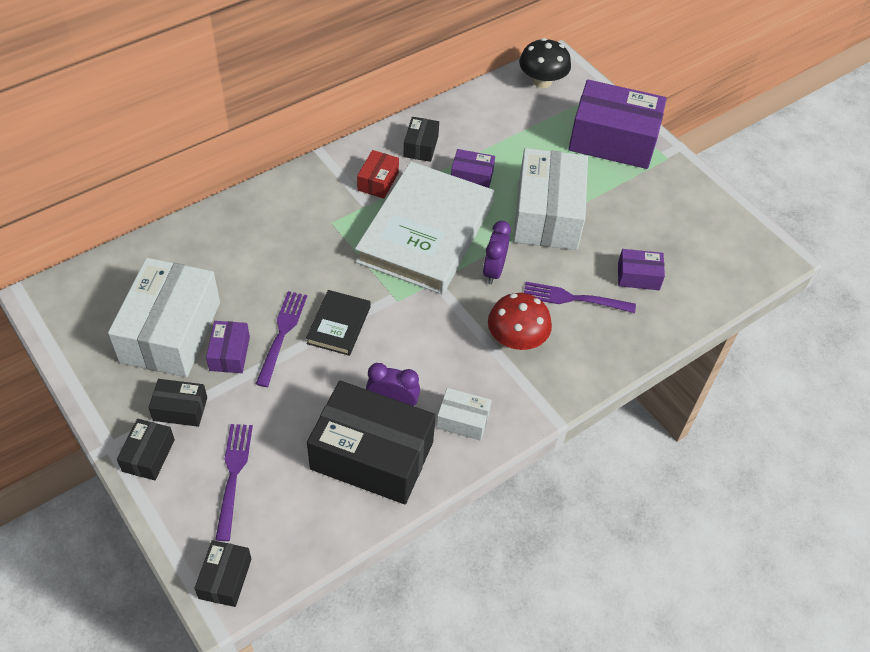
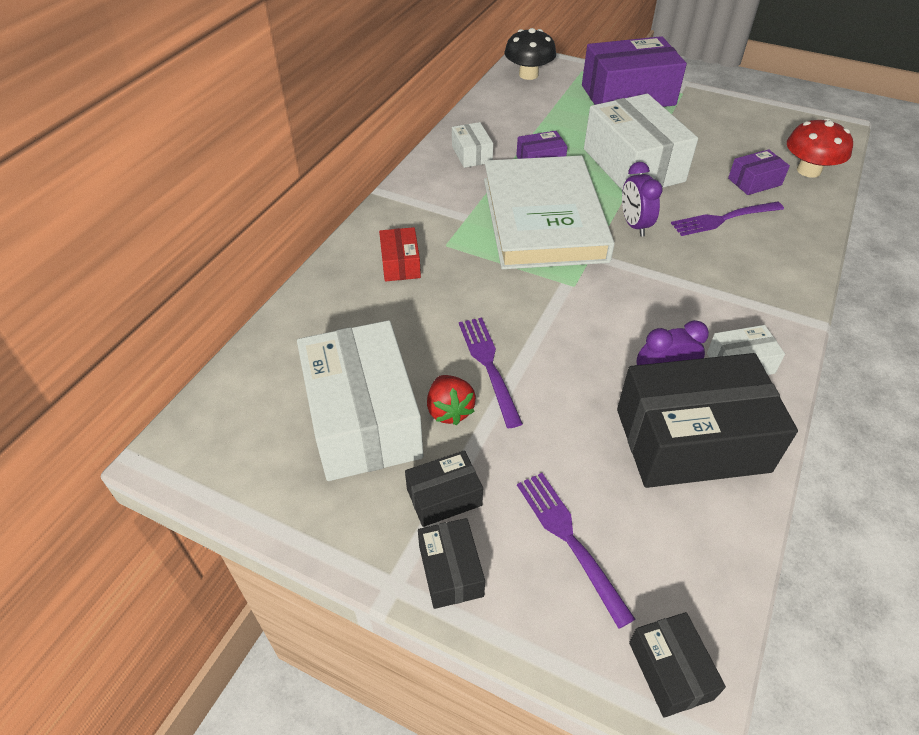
camera: 25 degrees left, 5 degrees down
purple box [206,321,250,373] -> red strawberry [427,375,476,425]
black book [306,290,370,356] -> none
red box [357,150,399,199] -> red box moved to [379,227,421,281]
black box [403,117,439,162] -> white box [452,122,493,168]
red mushroom [488,293,552,350] -> red mushroom moved to [787,118,853,178]

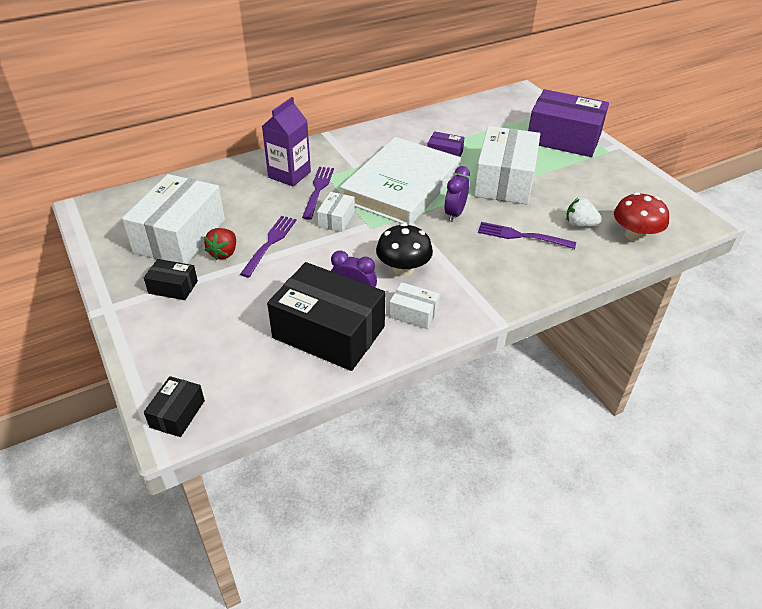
camera: 35 degrees right, 5 degrees down
red box [379,227,421,281] -> purple carton [262,97,311,186]
black box [418,518,485,609] -> none
white box [452,122,493,168] -> white box moved to [317,192,355,232]
black mushroom [504,28,556,80] -> black mushroom moved to [376,223,433,276]
purple fork [517,473,635,629] -> purple fork moved to [302,167,334,220]
purple box [728,149,790,195] -> white strawberry [566,198,602,227]

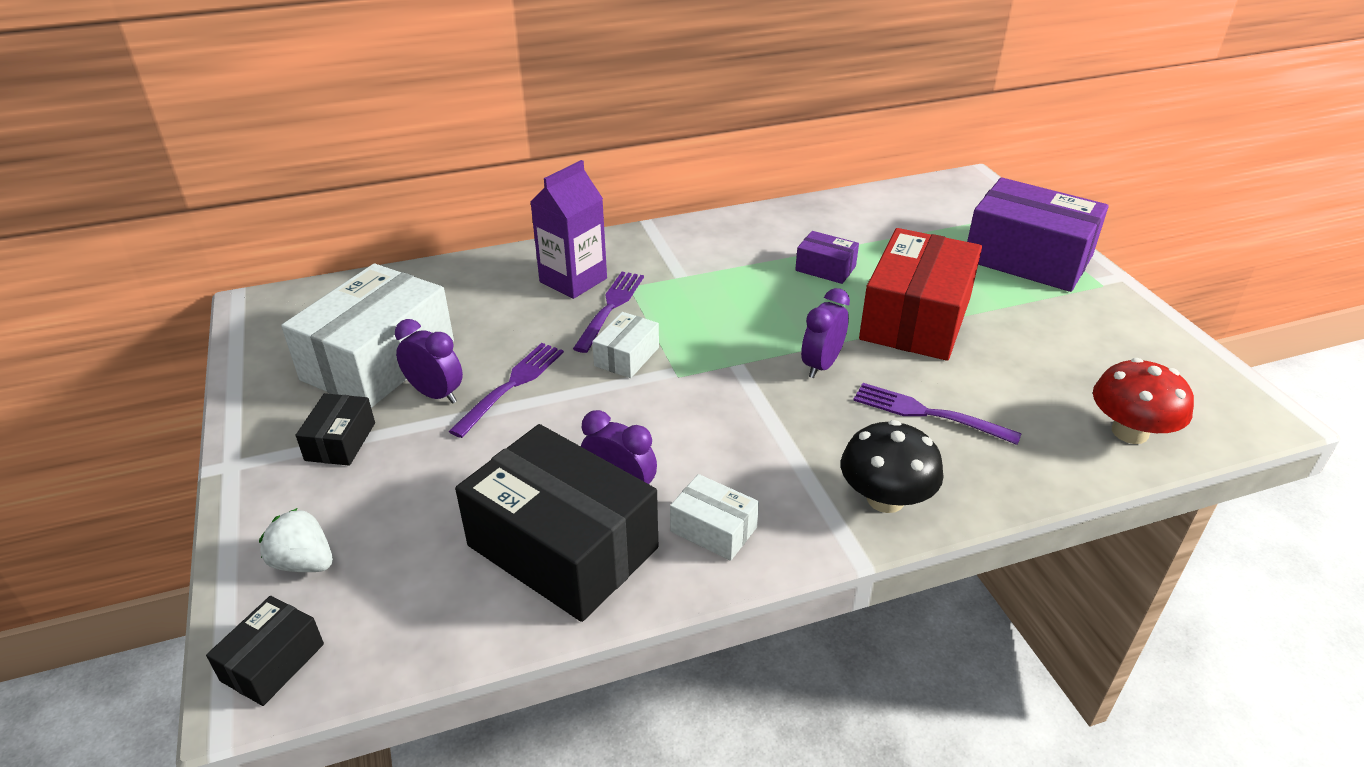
camera: 10 degrees right, 5 degrees down
black box [144,259,198,300] -> black box turned 75 degrees clockwise [296,393,375,466]
red strawberry [204,228,236,260] -> purple clock [395,319,463,404]
white book [340,137,461,225] -> none
black mushroom [376,223,433,276] -> black mushroom moved to [841,420,944,513]
white box [474,126,540,204] -> red box [859,228,982,361]
white strawberry [566,198,602,227] -> white strawberry moved to [259,508,333,572]

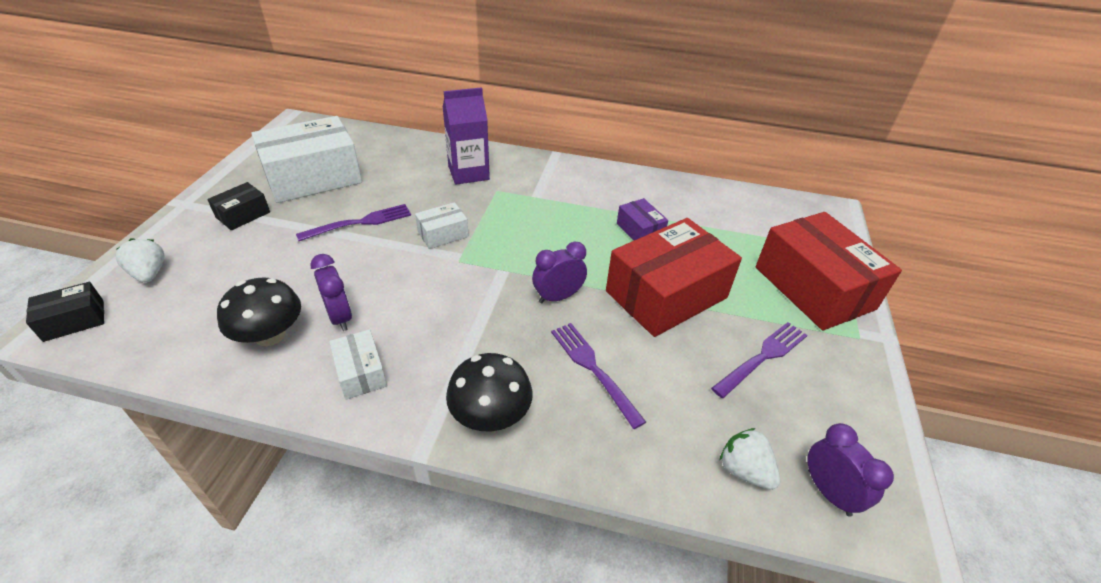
camera: 30 degrees right, 5 degrees up
purple clock [395,319,463,404] -> purple clock moved to [807,423,894,517]
black box [455,424,658,622] -> black mushroom [217,278,301,346]
purple fork [573,272,644,353] -> purple fork moved to [711,322,807,398]
purple box [967,177,1109,292] -> red box [756,212,902,330]
red mushroom [1093,358,1194,444] -> white strawberry [719,428,780,490]

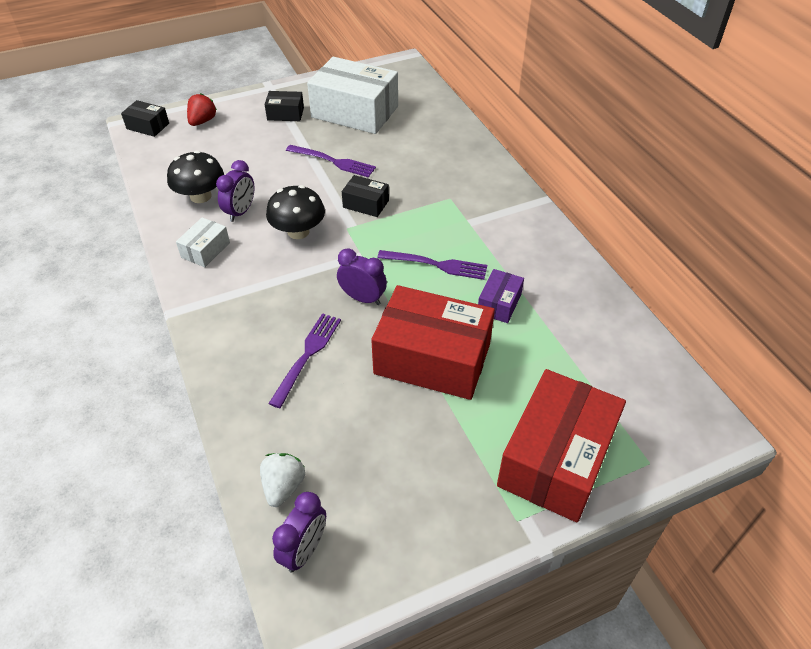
camera: 55 degrees right, 5 degrees up
white strawberry [115,238,165,283] -> red strawberry [187,93,217,126]
white box [415,202,469,249] -> black box [342,175,389,217]
purple carton [443,87,490,185] -> none
black mushroom [446,353,533,431] -> black mushroom moved to [266,185,325,239]
purple fork [711,322,807,398] -> purple fork moved to [377,250,487,280]

